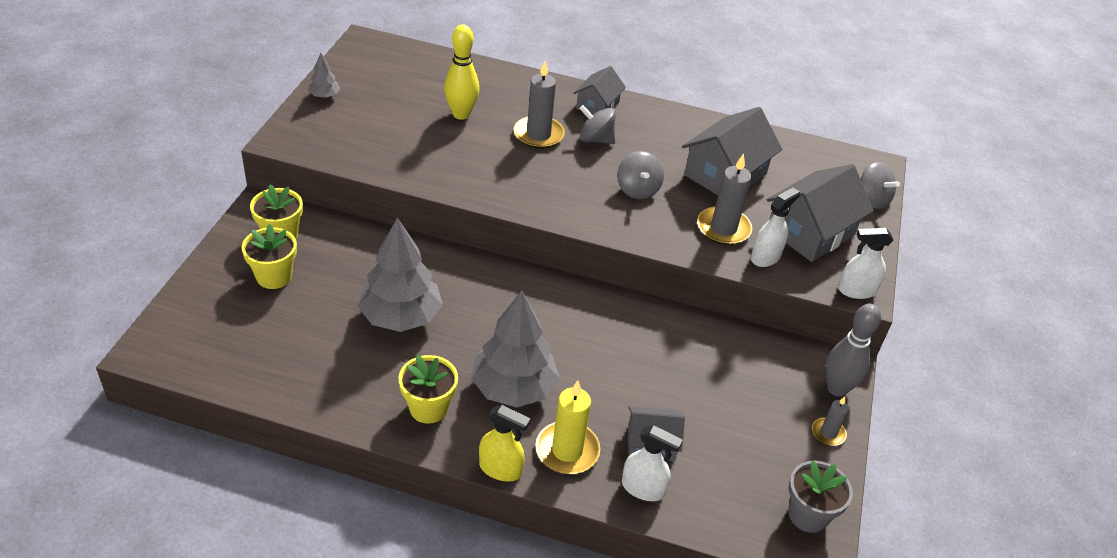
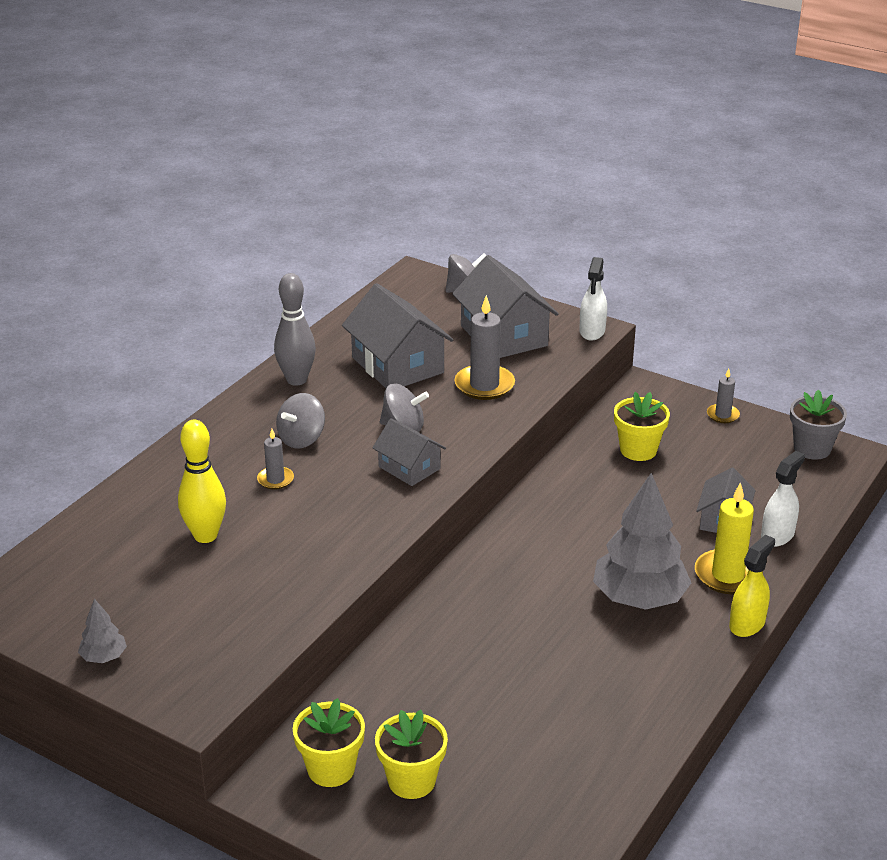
camera: 70 degrees left, 10 degrees down
grey tree [358,217,443,332] -> none
yellow flower pot [398,355,458,424] -> yellow flower pot moved to [614,392,670,461]
grey candle [513,61,565,149] -> grey candle [257,429,294,490], size x0.56
grey house [574,66,626,115] -> grey house moved to [372,418,446,486]
white spray bottle [751,188,800,267] -> none
grey bowling pin [825,304,881,397] -> grey bowling pin moved to [274,273,316,386]

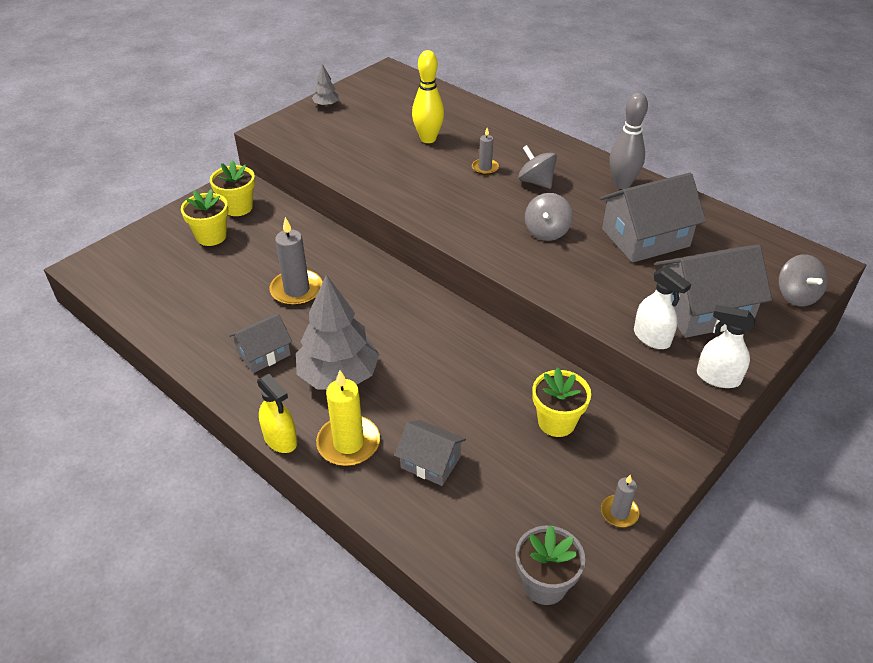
camera: 100 degrees right, 10 degrees up
grey house [372,418,446,486] -> grey house moved to [229,314,292,373]
grey candle [454,295,515,400] -> grey candle moved to [270,217,323,306]
white spray bottle [761,451,805,547] -> white spray bottle moved to [634,267,691,349]

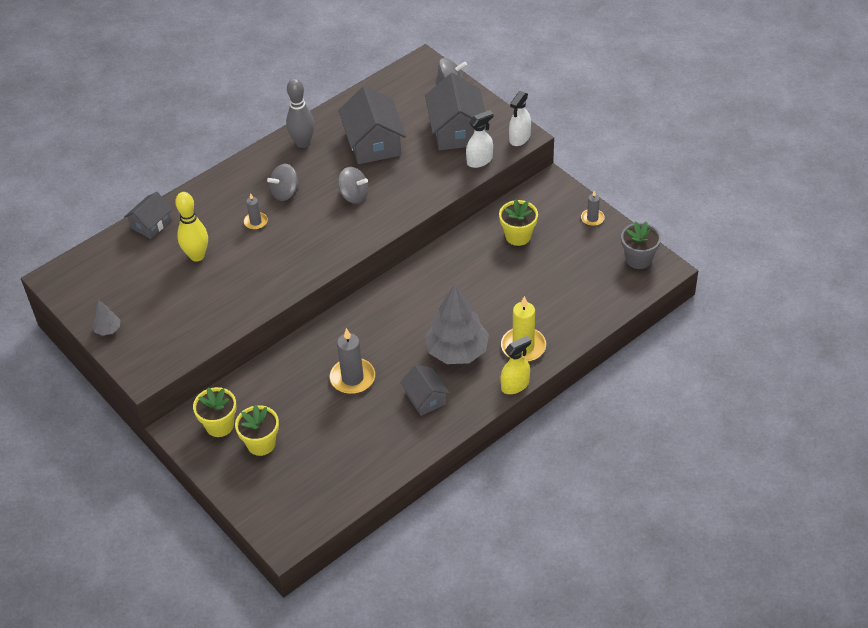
camera: 80 degrees left, 5 degrees up
grey house [395,420,466,486] -> grey house moved to [124,192,172,239]

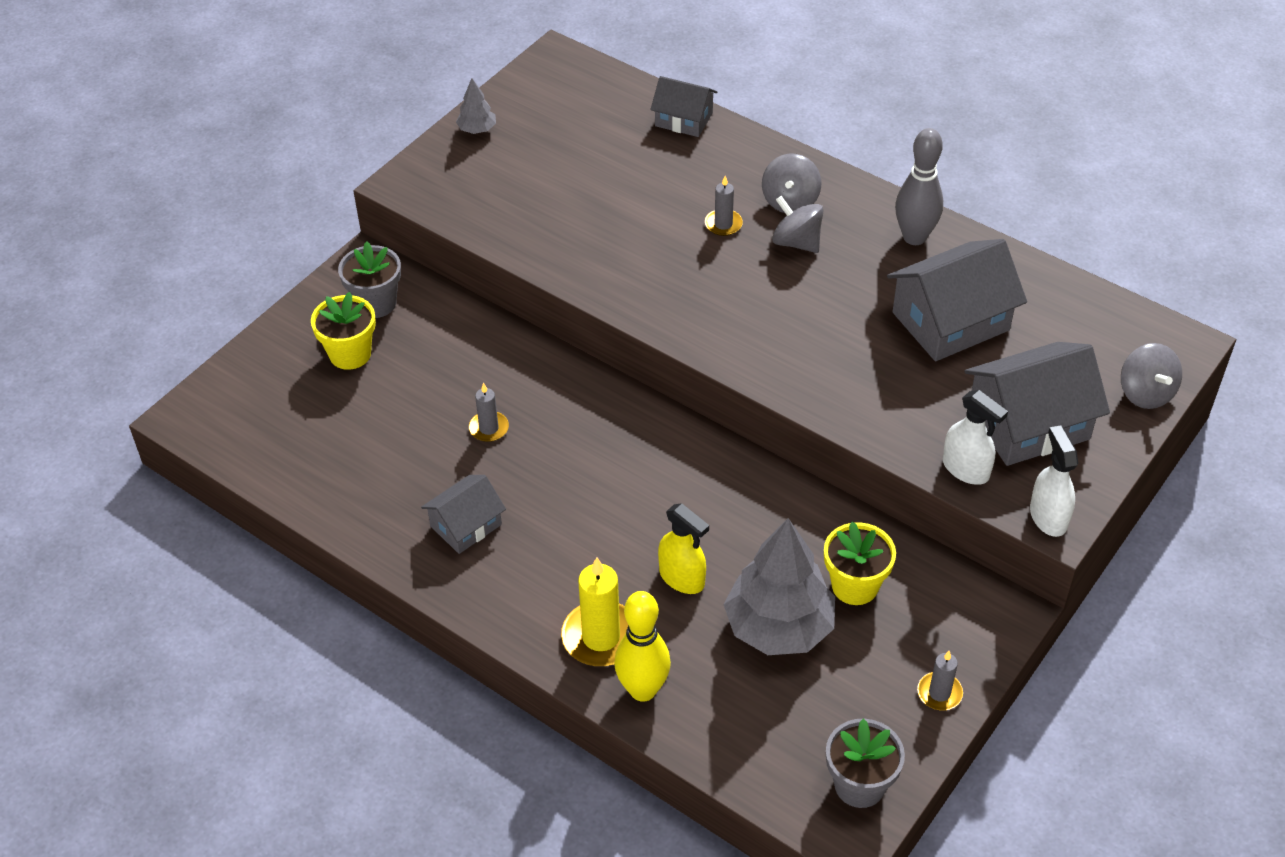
camera: 75 degrees right, 0 degrees up
yellow bowling pin [175,192,208,262] -> yellow bowling pin moved to [614,591,671,702]
yellow flower pot [193,387,237,437] -> grey flower pot [338,242,401,318]
grey candle [330,328,375,394] -> grey candle [469,383,509,442], size x0.56
grey spinning top [338,167,368,204] -> grey spinning top moved to [762,154,821,213]
grey tree [425,284,489,364] -> grey tree moved to [723,518,835,655]
yellow spray bottle [501,336,531,394] -> yellow spray bottle moved to [658,503,709,594]
white spray bottle [509,91,531,146] -> white spray bottle turned 60 degrees clockwise [1030,425,1078,537]

